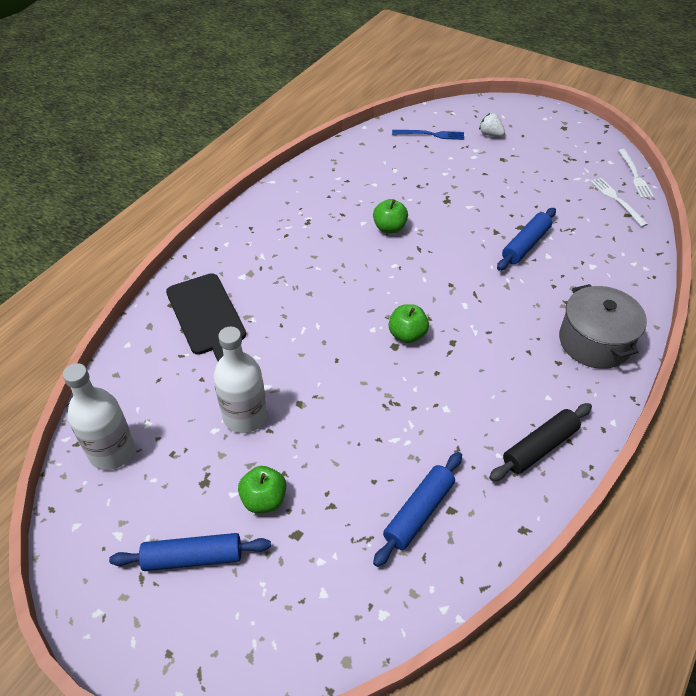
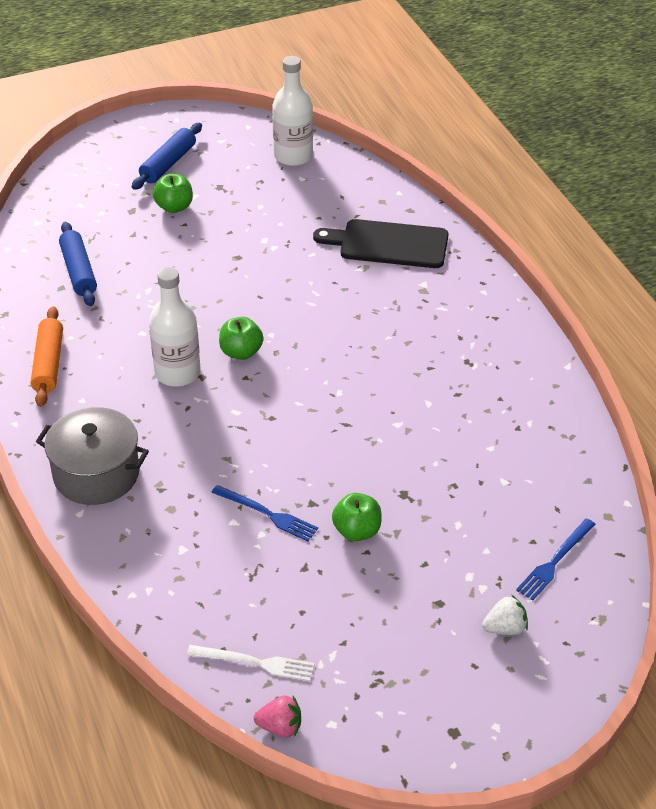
camera: 125 degrees right, 5 degrees down
white bottle [213,327,267,433] -> white bottle moved to [149,267,201,387]
green apple [373,199,408,233] -> green apple moved to [332,493,382,541]
black rolling pin [489,403,592,481] -> orange rolling pin [31,306,63,407]
blue rolling pin [497,208,556,271] -> blue fork [211,485,318,541]
white fork [618,149,654,198] -> pink strawberry [254,695,301,738]

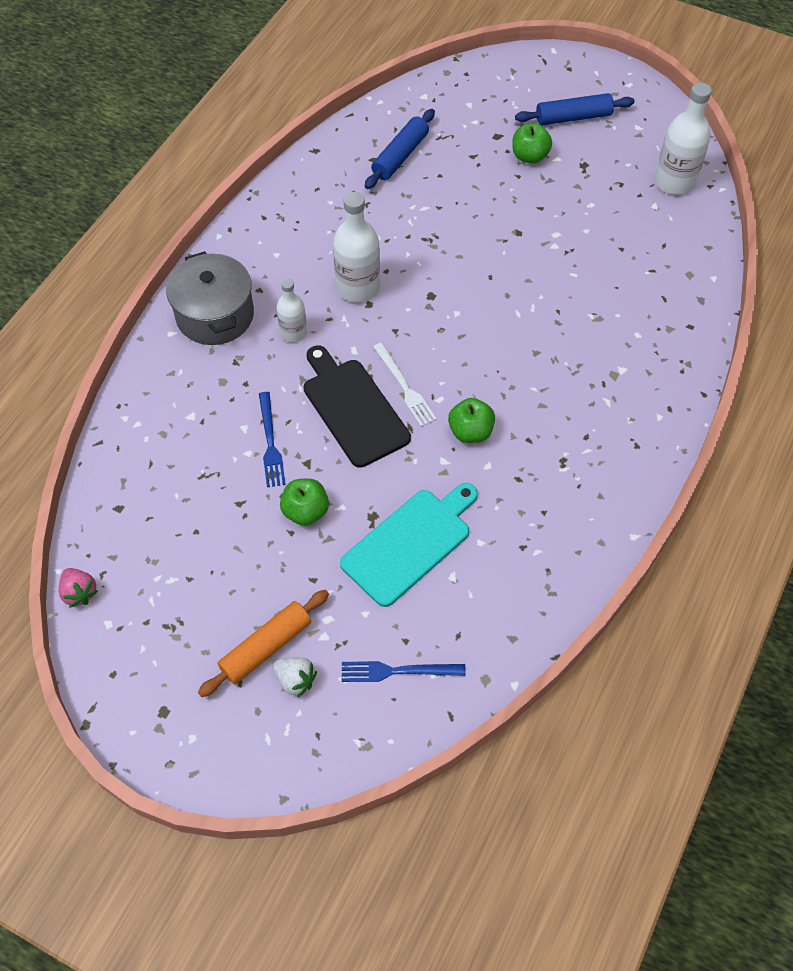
camera: 50 degrees right, 15 degrees up
orange rolling pin [31,306,63,407] -> orange rolling pin moved to [198,590,329,697]
white fork [187,645,315,681] -> white fork moved to [373,342,437,427]
green apple [219,317,263,360] -> green apple moved to [448,398,495,443]
black cutting board [313,219,448,268] -> black cutting board moved to [303,345,411,468]
none -> white bottle [276,279,307,342]
none -> turquoise cutting board [340,483,478,607]

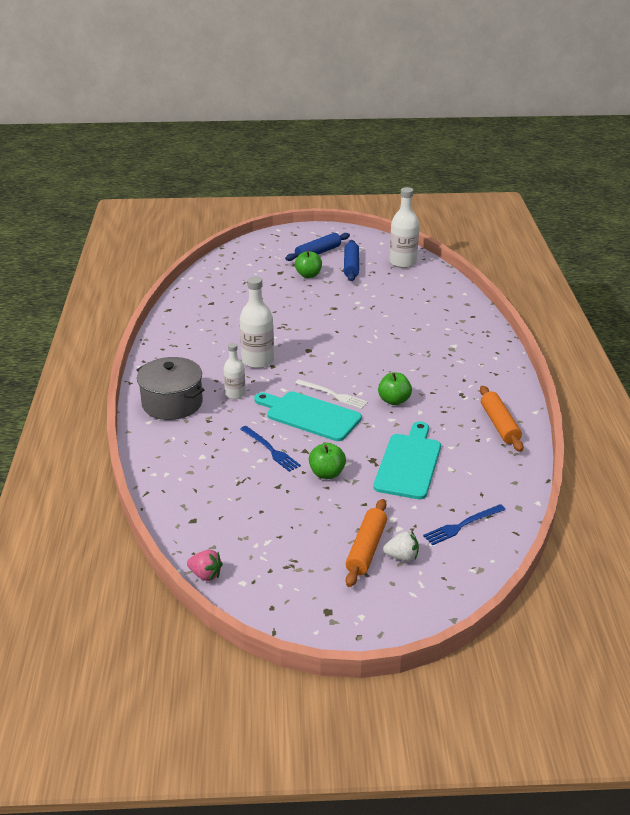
camera: 30 degrees left, 25 degrees down
black cutting board [303,345,411,468] -> turquoise cutting board [254,391,362,441]
blue rolling pin [365,109,435,189] -> blue rolling pin moved to [344,240,359,281]
none -> orange rolling pin [480,386,524,452]

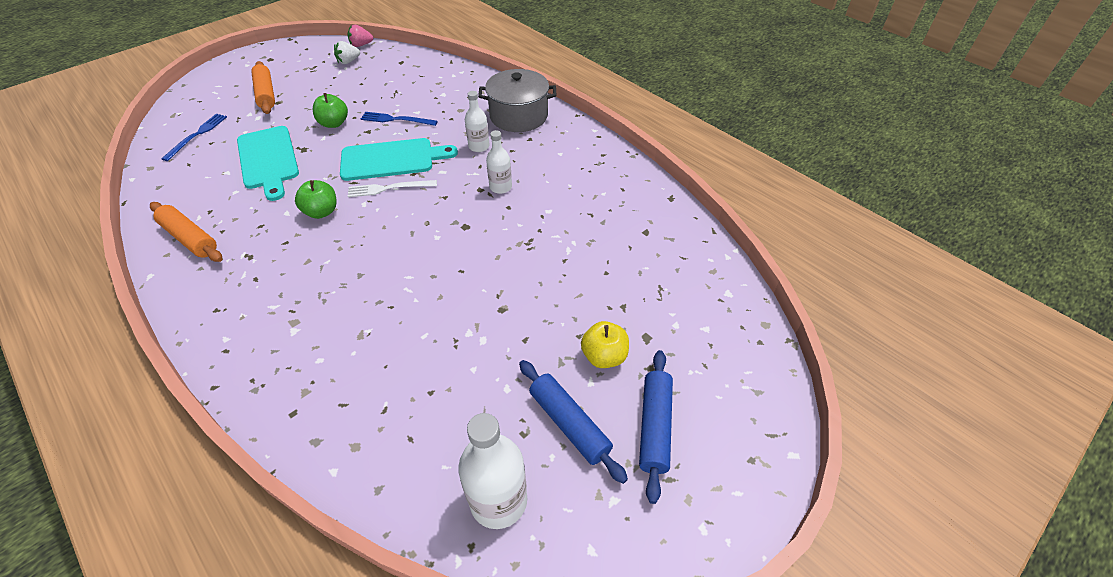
camera: 140 degrees right, 15 degrees up
white bottle [240,276,274,368] -> white bottle [486,130,512,194], size x0.60
green apple [295,251,322,278] -> yellow apple [581,321,629,368]
white strawberry [383,531,419,562] -> white strawberry moved to [334,41,360,64]

